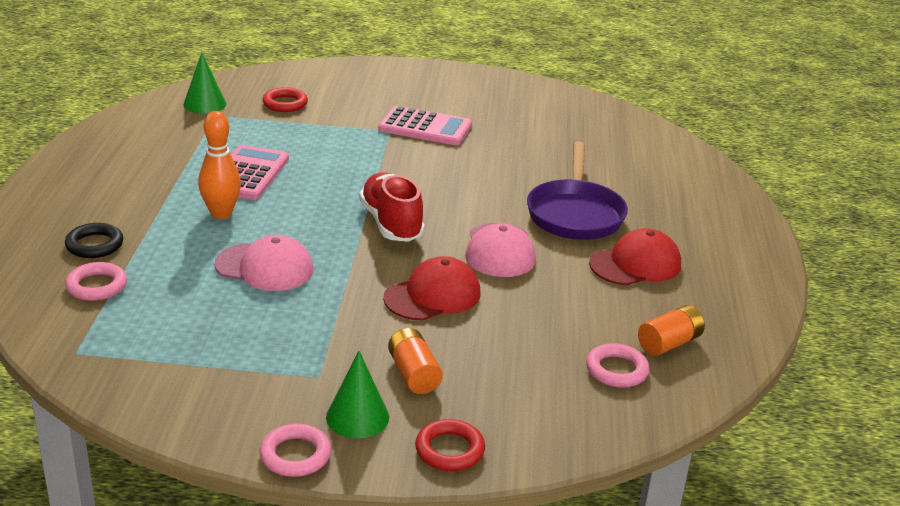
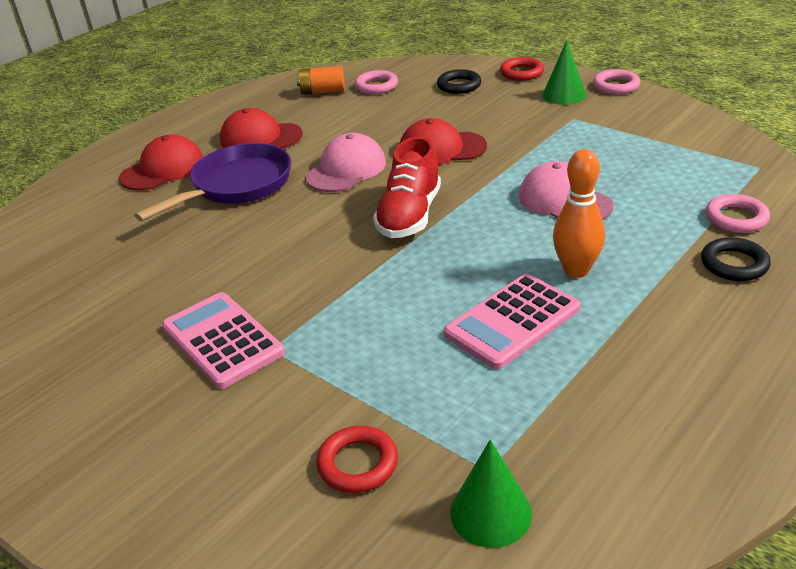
camera: 140 degrees left, 5 degrees up
orange battery [388,328,443,394] -> none
none -> red cap [119,134,203,190]
none -> black ring [437,69,481,94]

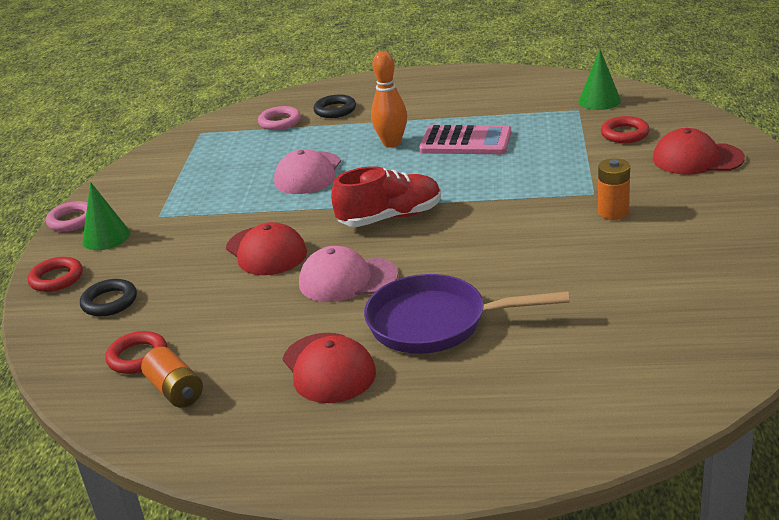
camera: 125 degrees left, 5 degrees down
red cap [119,134,203,190] -> red cap moved to [652,128,745,175]
pink calculator [162,292,285,389] -> orange battery [598,158,630,220]
pink ring [355,70,398,94] -> red ring [105,331,167,374]

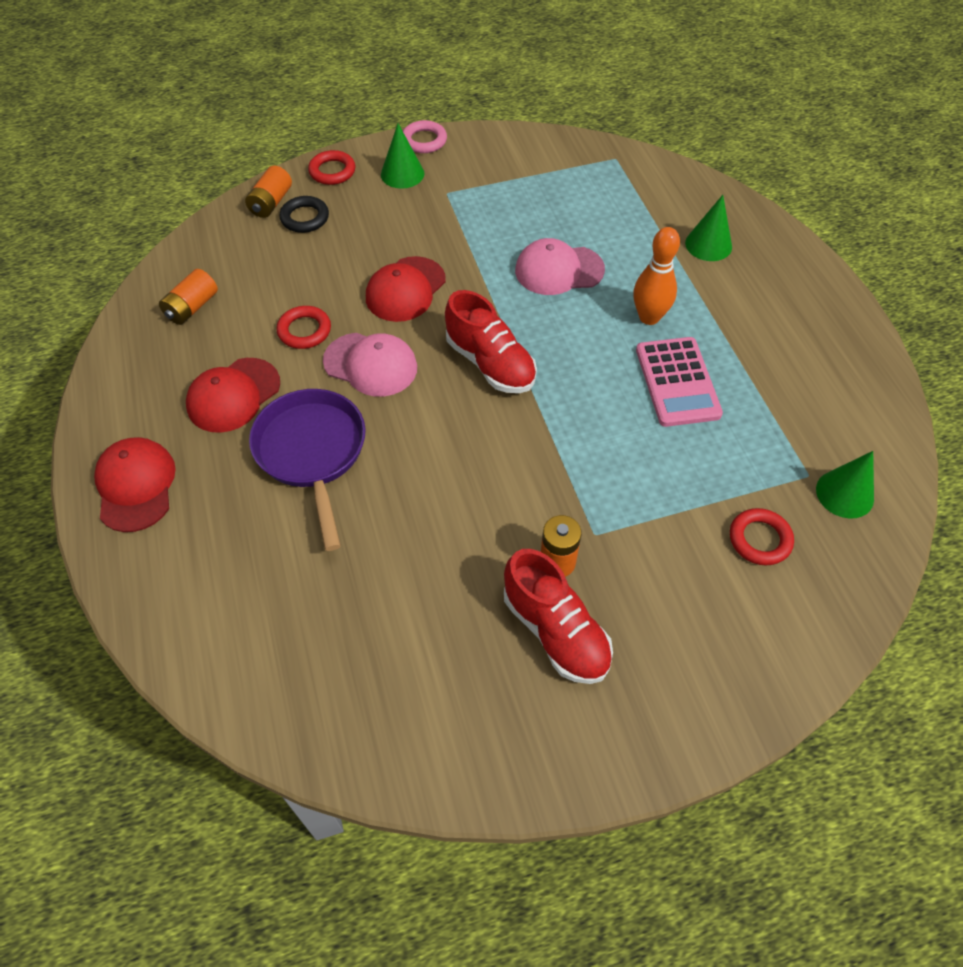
camera: 65 degrees right, 25 degrees up
red ring [105,331,167,374] -> red ring moved to [277,306,331,349]
pink ring [258,106,301,130] -> none
pink cap [299,246,398,302] -> pink cap turned 135 degrees clockwise [323,333,417,397]
black ring [313,95,356,118] -> green cone [685,195,732,261]
red cap [652,128,745,175] -> red cap moved to [94,437,176,532]
none -> orange battery [245,166,292,218]
none -> red shoe [504,549,613,684]

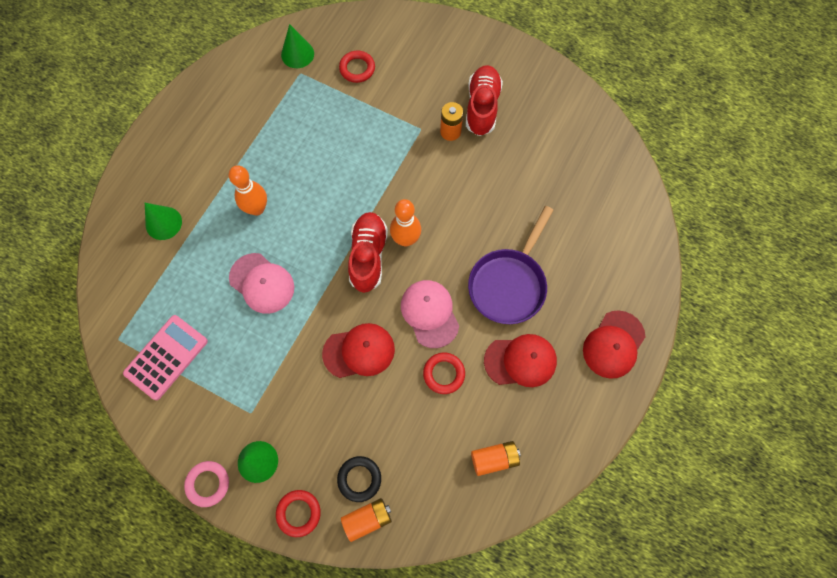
camera: 135 degrees left, 15 degrees up
pink calculator [636,337,723,427] -> pink calculator moved to [123,315,208,400]
none -> orange bowling pin [390,199,421,246]

